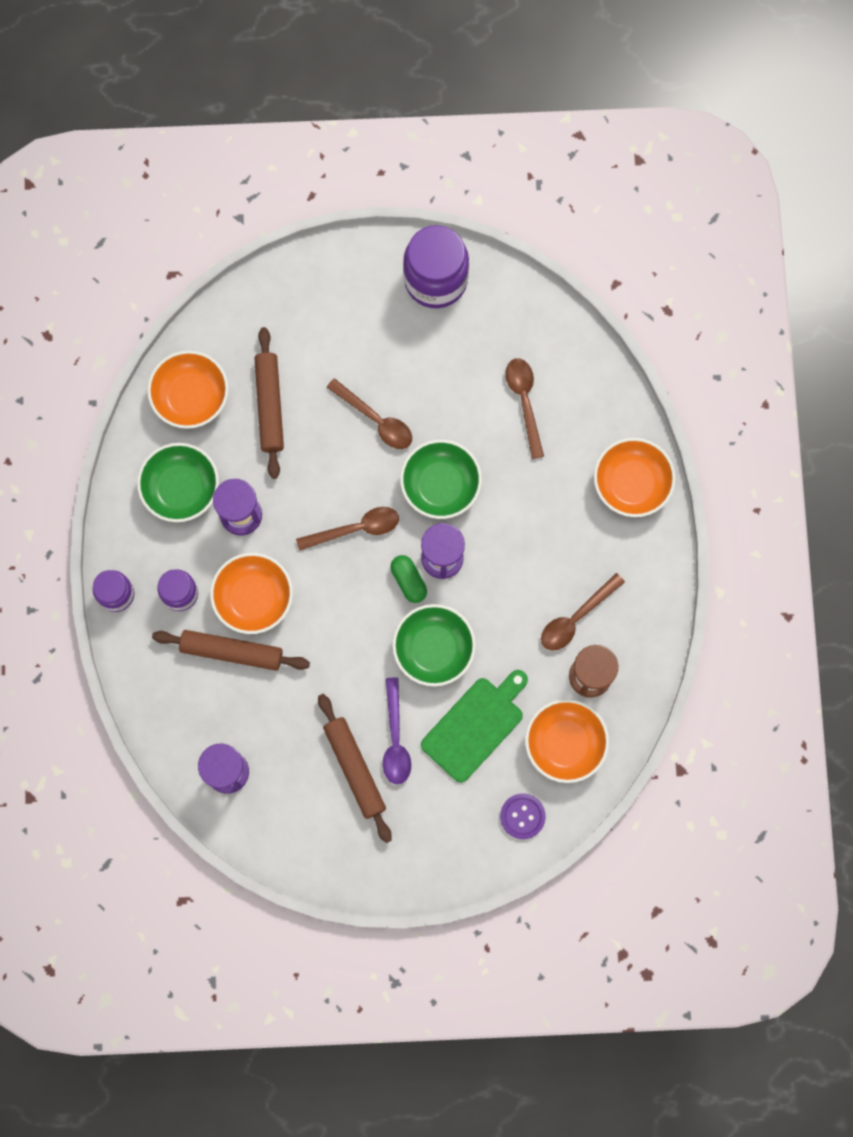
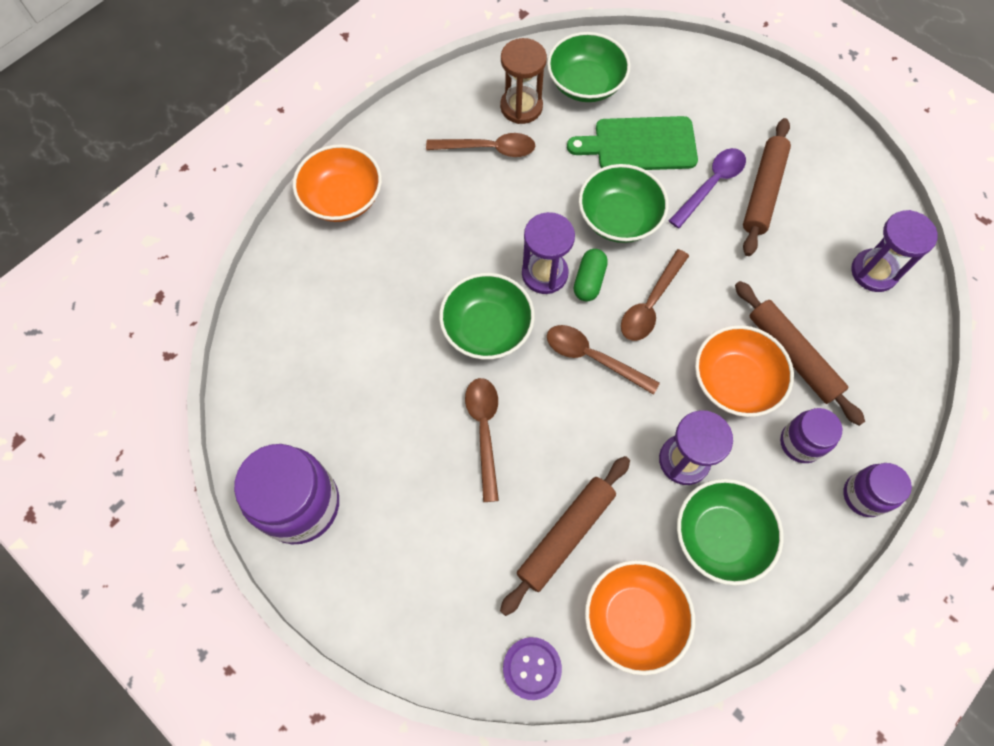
camera: 135 degrees left, 10 degrees down
purple button [500,793,546,839] -> purple button moved to [503,637,562,700]
brown spoon [505,358,544,459] -> brown spoon moved to [621,249,689,341]
orange bowl [525,699,609,783] -> green bowl [547,32,631,102]

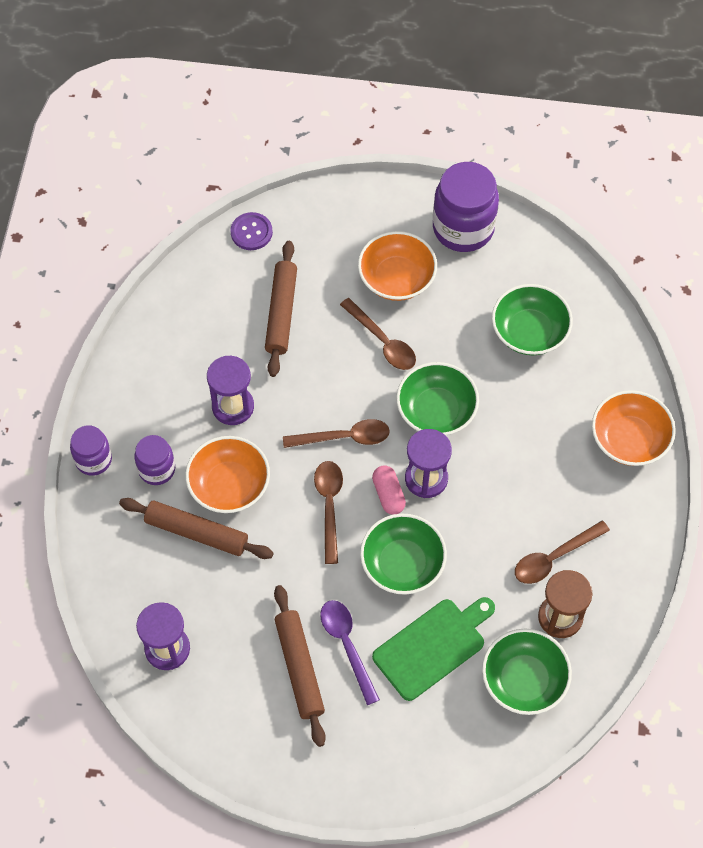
camera: 145 degrees right, 5 degrees down
green capsule [574,249,608,302] -> pink capsule [372,465,406,515]
orange bowl [585,560,695,675] -> orange bowl moved to [358,231,437,301]
purple spoon [669,148,746,228] -> purple spoon turned 150 degrees clockwise [320,600,380,705]
green bowl [677,479,784,586] -> green bowl moved to [492,284,573,355]

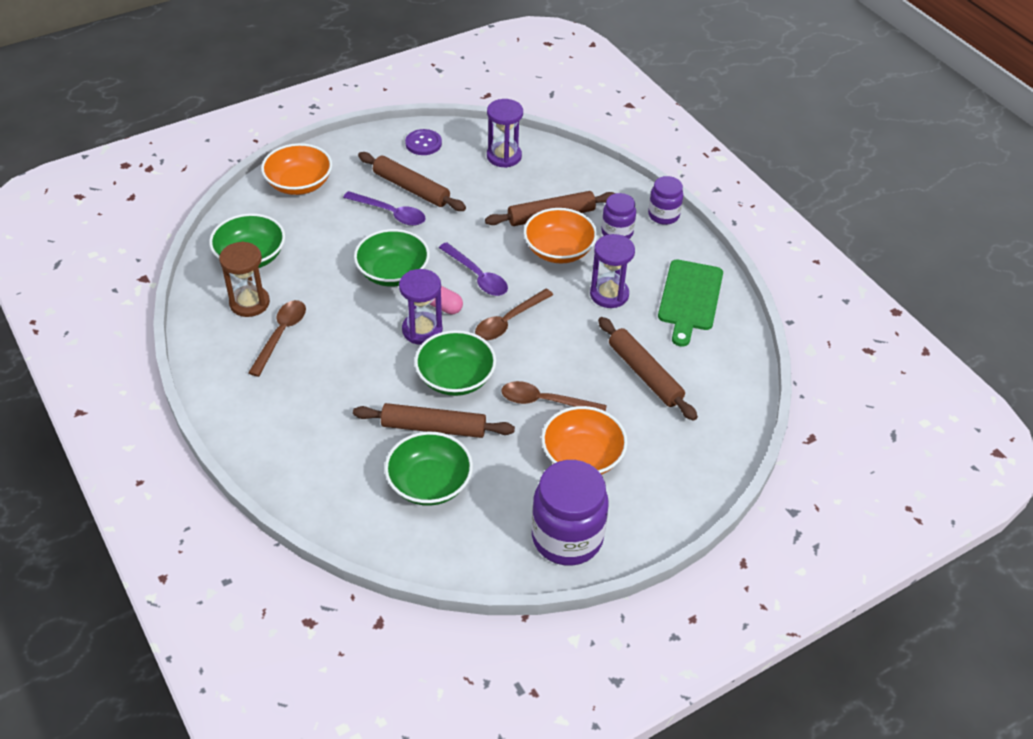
camera: 140 degrees right, 15 degrees down
purple button [230,212,273,250] -> purple button moved to [405,129,442,155]
brown spoon [314,461,343,564] -> purple spoon [439,242,508,296]
green cutting board [372,597,495,701] -> green cutting board moved to [658,260,723,347]
orange bowl [592,390,676,466] -> orange bowl moved to [261,143,332,195]
none -> brown rolling pin [353,403,515,438]

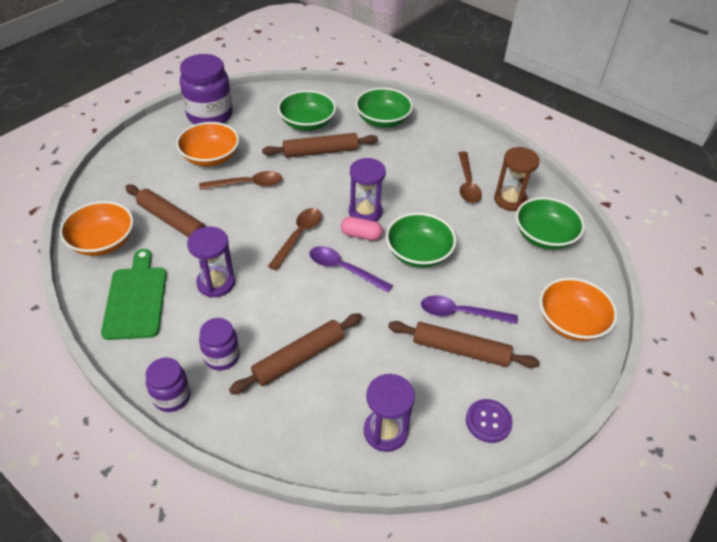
camera: 160 degrees right, 0 degrees up
green bowl [414,330,496,396] -> green bowl moved to [355,88,413,128]
orange bowl [524,208,597,263] -> orange bowl moved to [60,201,134,256]

